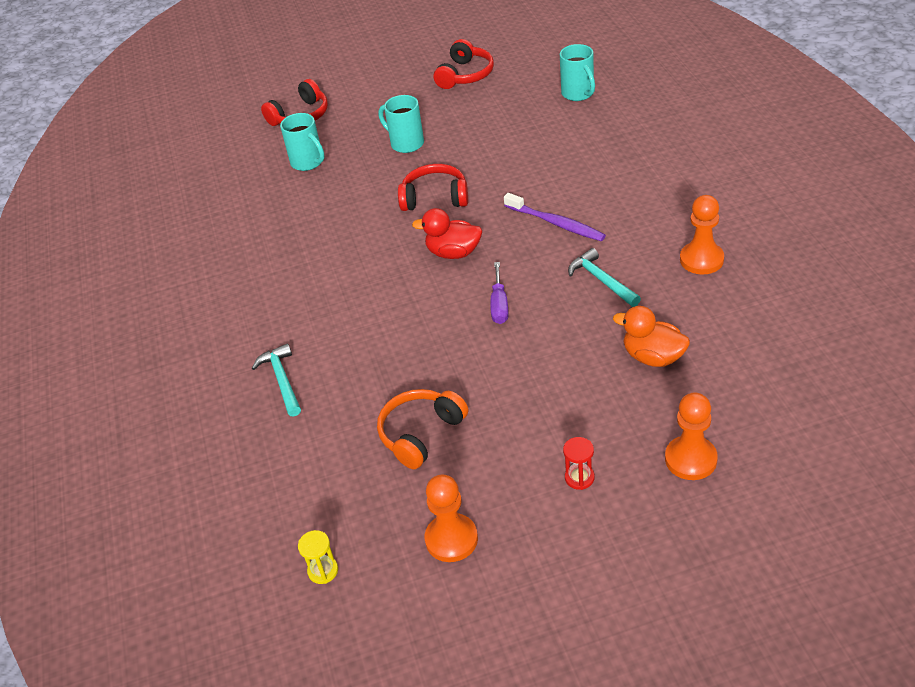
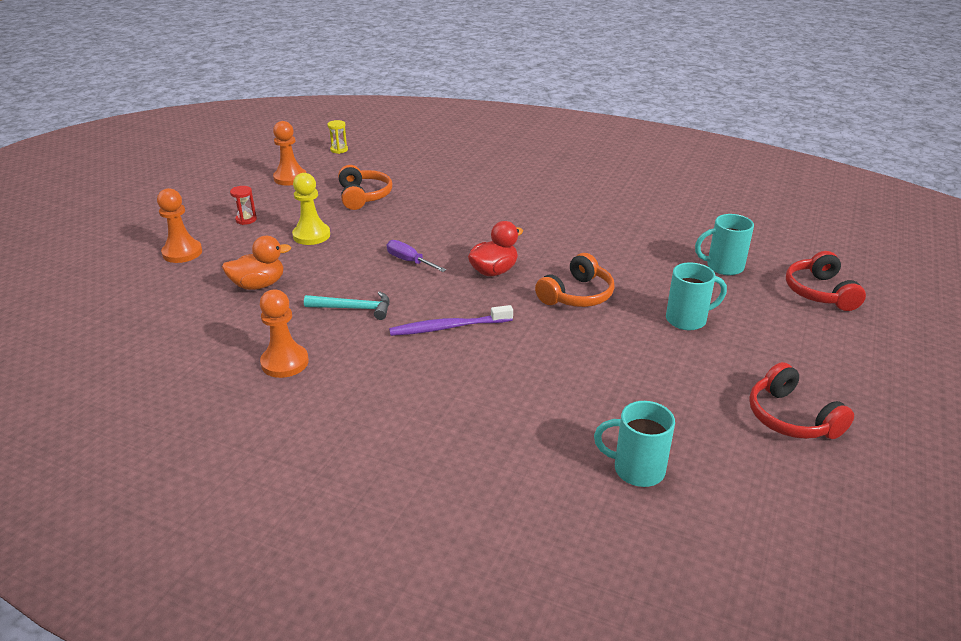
camera: 125 degrees right, 10 degrees down
turquoise hammer [252,343,301,417] -> none
red headphones [398,164,468,211] -> orange headphones [535,253,615,307]
none -> yellow pawn [292,173,330,245]

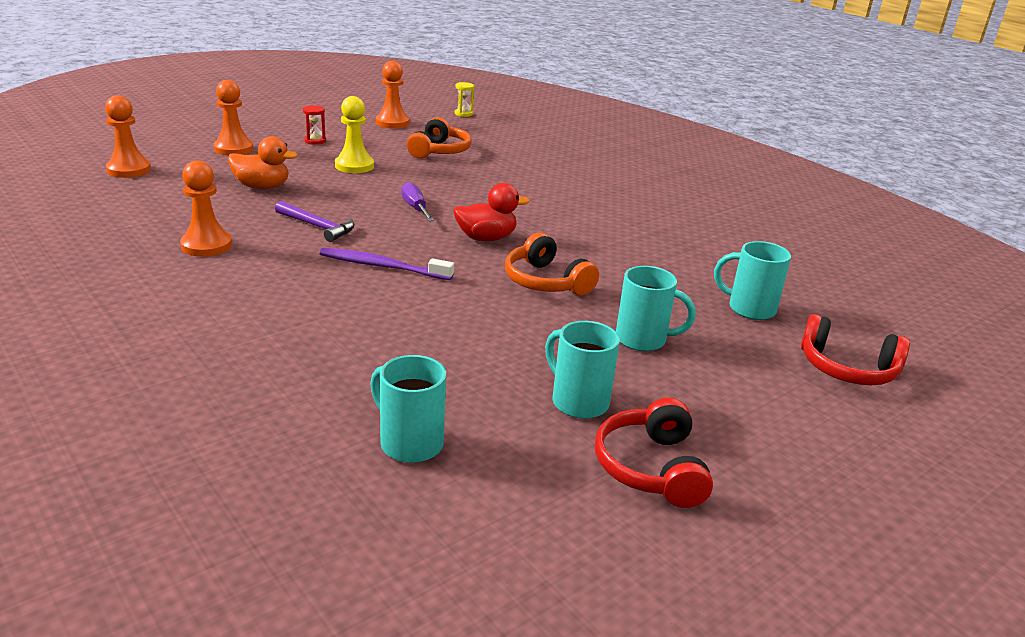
camera: 25 degrees right, 5 degrees down
turquoise hammer [304,291,389,320] -> purple hammer [275,201,355,242]
orange headphones [535,253,615,307] -> orange headphones turned 75 degrees clockwise [505,233,599,296]
red headphones [786,251,866,311] -> red headphones turned 90 degrees counterclockwise [801,314,910,385]
none -> orange pawn [105,95,151,178]
none -> turquoise mug [545,321,620,419]

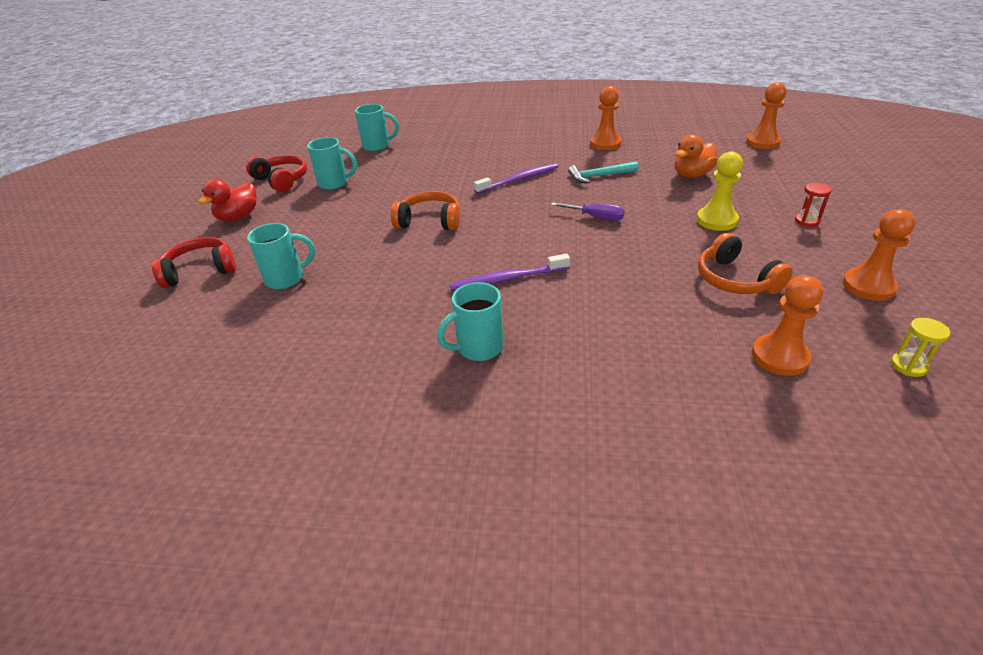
camera: 140 degrees right, 10 degrees up
orange pawn [213,80,253,156] -> orange pawn moved to [752,275,823,376]
purple hammer [275,201,355,242] -> turquoise hammer [568,161,638,183]
red duck [453,183,530,241] -> red duck moved to [198,179,257,221]
turquoise mug [616,266,696,351] -> turquoise mug moved to [437,282,504,361]
none -> purple toothbrush [450,254,570,291]

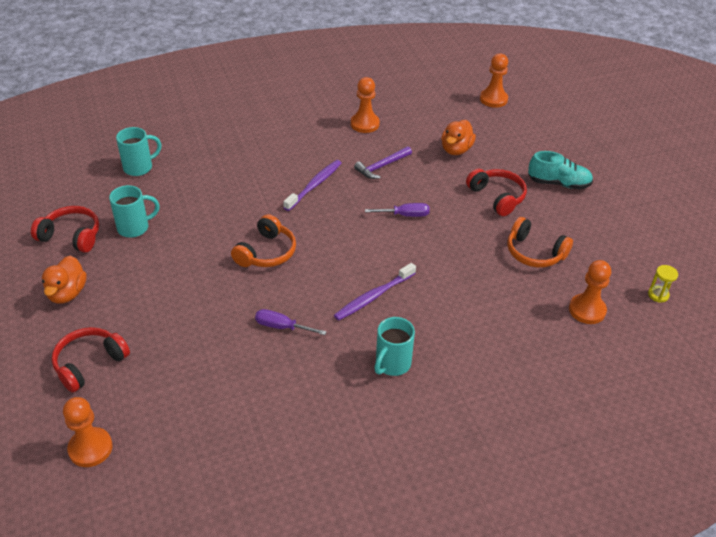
camera: 30 degrees left, 5 degrees up
red duck [198,179,257,221] -> orange duck [42,255,87,304]
turquoise mug [247,223,315,289] -> none
orange headphones [391,191,460,230] -> orange headphones turned 135 degrees clockwise [231,214,296,267]
turquoise hammer [568,161,638,183] -> purple hammer [354,146,412,179]
yellow pawn [697,152,743,231] -> red headphones [466,169,527,216]
red hourglass [795,183,832,227] -> turquoise shoe [528,151,593,189]
orange pawn [843,209,916,301] -> orange pawn moved to [63,397,113,467]
none -> purple screwdriver [255,309,327,335]

